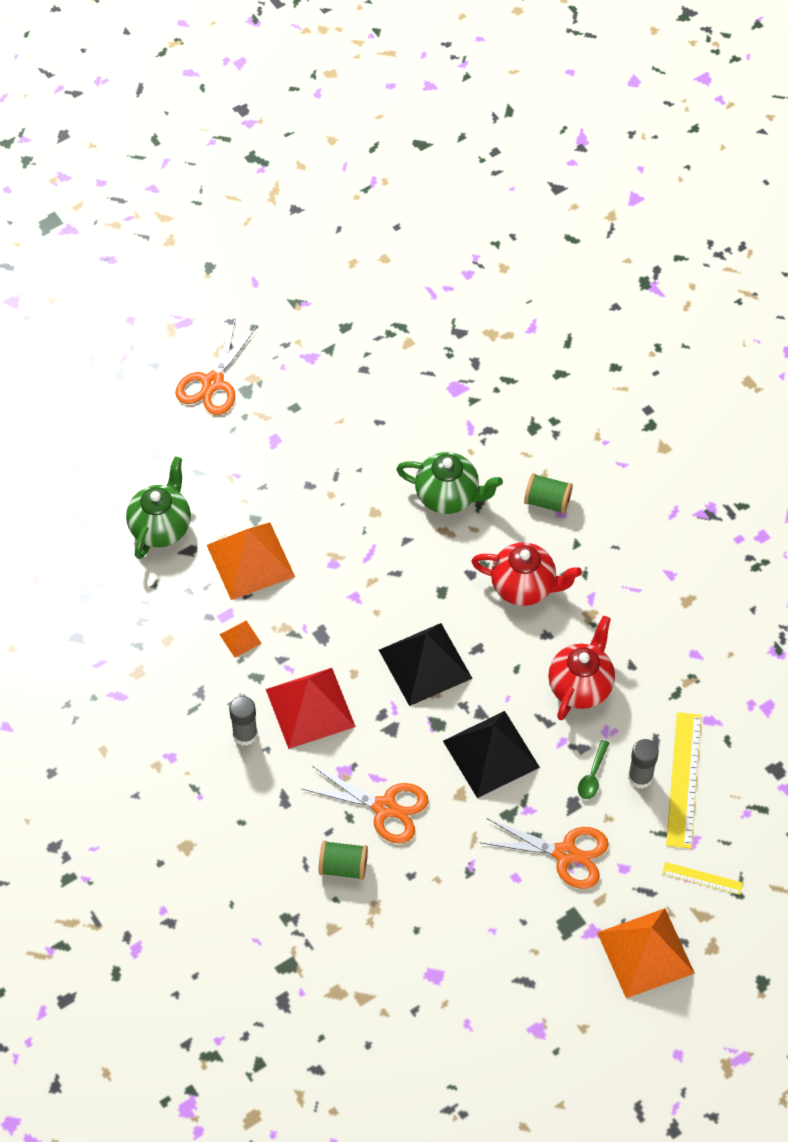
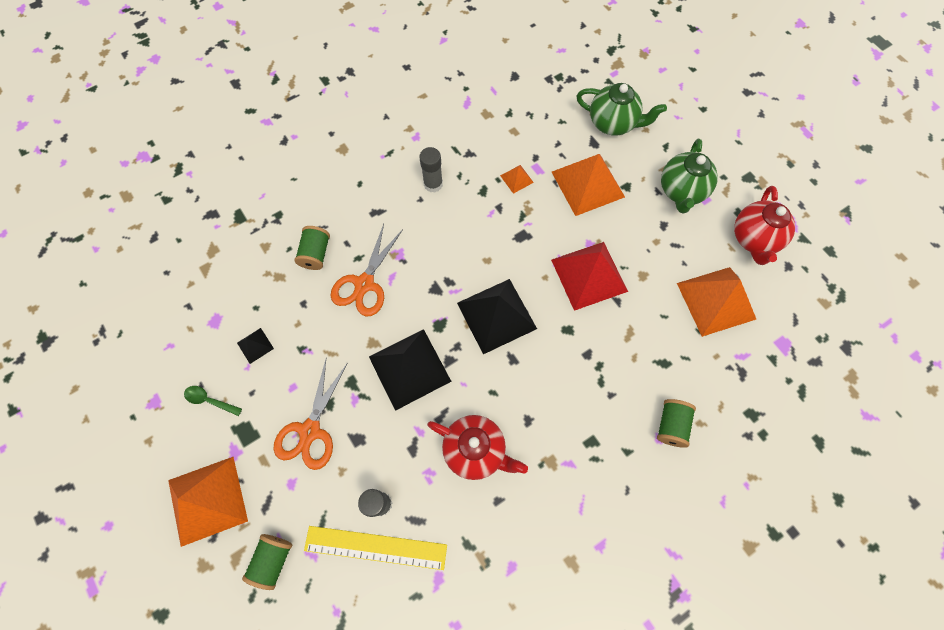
camera: 90 degrees right, 10 degrees up
orange scissors [175,321,257,415] -> none
red pyramid [266,668,356,749] -> red pyramid moved to [551,242,628,311]
green teapot [396,452,503,514] -> green teapot moved to [661,139,718,214]
red teapot [471,542,582,606] -> red teapot moved to [734,186,795,265]
green spoon [578,740,609,799] -> green spoon moved to [184,386,242,416]
yellow ruler [662,862,743,895] -> green spool [242,534,292,590]
none -> black pyramid [237,328,274,364]
none -> orange pyramid [677,267,756,337]

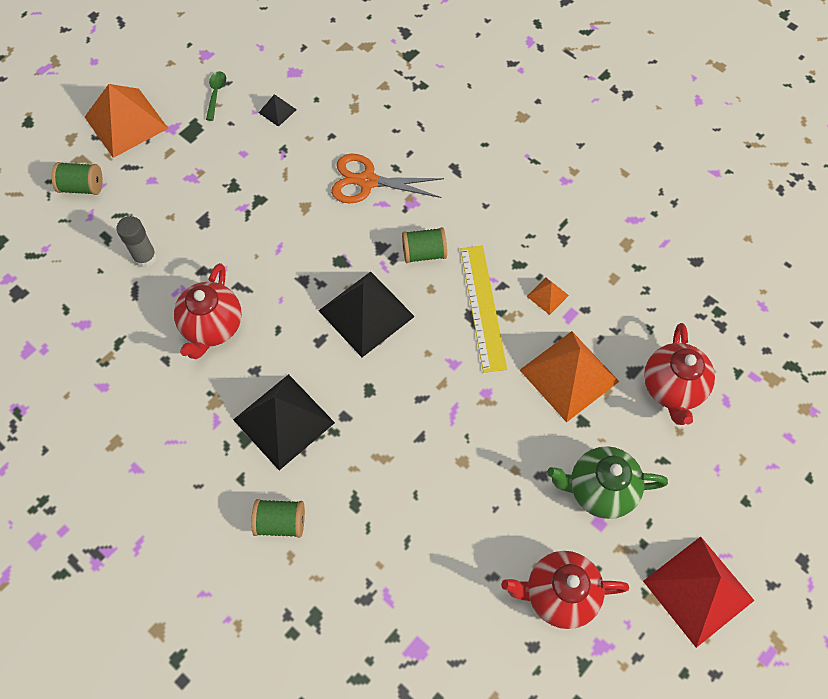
camera: 75 degrees right, 5 degrees down
orange scissors [274,359,347,470] -> none
green spool [295,226,330,270] -> green spool moved to [402,227,447,263]
yellow ruler [304,526,447,570] -> yellow ruler moved to [460,246,507,373]
black pyramid [369,329,452,411] -> black pyramid moved to [233,374,335,470]
grey glue stick [419,147,443,193] -> none
red pyramid [551,242,628,311] -> red pyramid moved to [643,536,755,648]
green teapot [577,83,667,136] -> red teapot [644,323,715,425]
orange pyramid [677,267,756,337] -> none

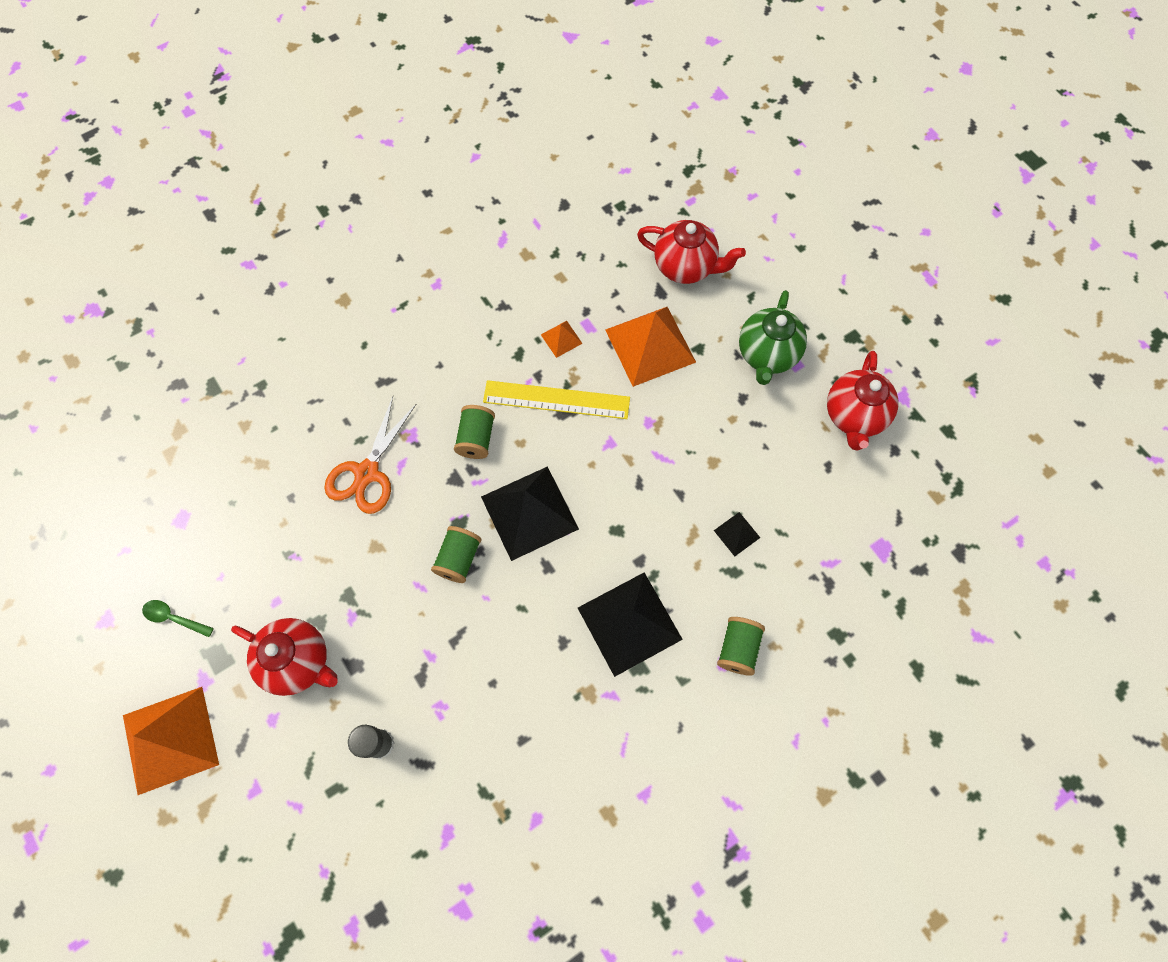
camera: 75 degrees left, 5 degrees up
green spool [52,162,103,195] -> green spool moved to [431,526,482,583]
red teapot [174,263,242,359] -> red teapot moved to [231,618,338,696]
black pyramid [259,95,297,127] -> black pyramid moved to [714,512,760,556]
red pyramid [643,536,755,648] -> none

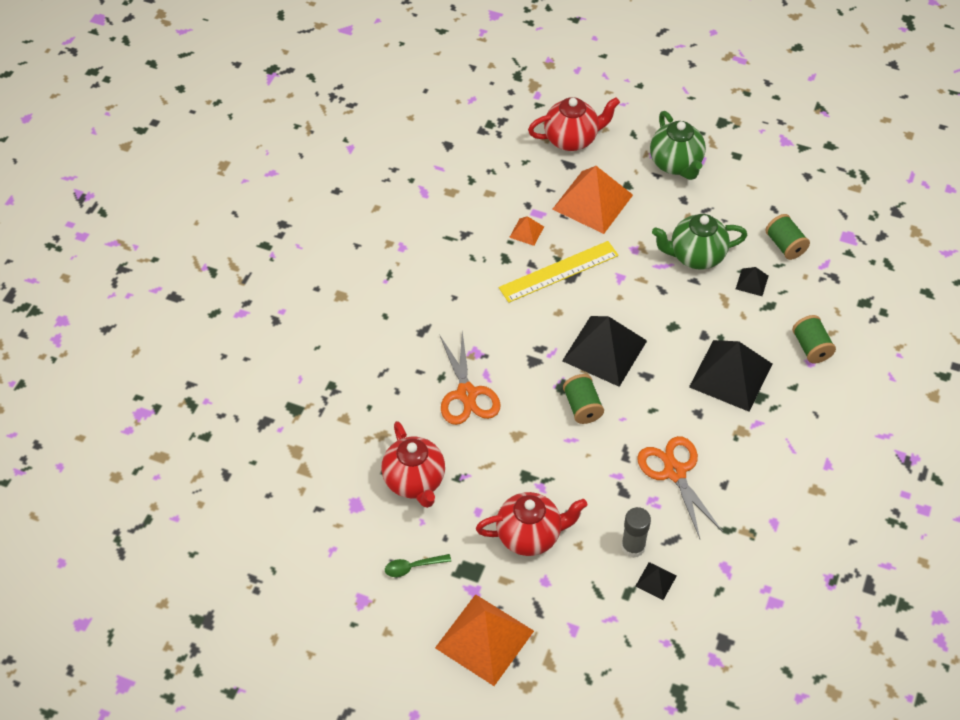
camera: 35 degrees left, 15 degrees down
green spool [454,405,495,459] -> green spool moved to [765,214,810,260]
red teapot [827,351,899,450] -> red teapot moved to [382,421,445,508]
none -> black pyramid [636,562,677,600]
none -> orange scissors [637,436,723,539]
none -> green teapot [652,214,747,270]

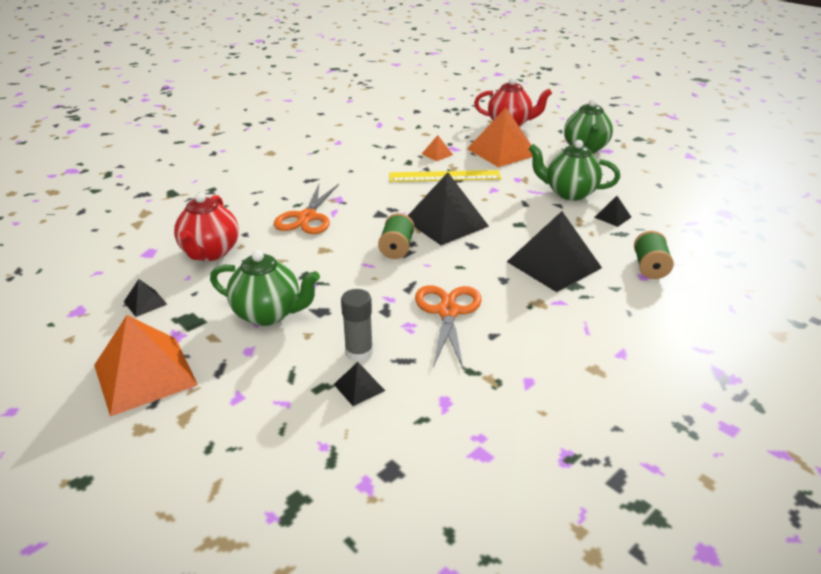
camera: 25 degrees right, 20 degrees down
green spoon [385,554,451,577] -> black pyramid [124,279,167,317]
red teapot [476,492,587,556] -> green teapot [210,250,320,326]
green spool [765,214,810,260] -> none

